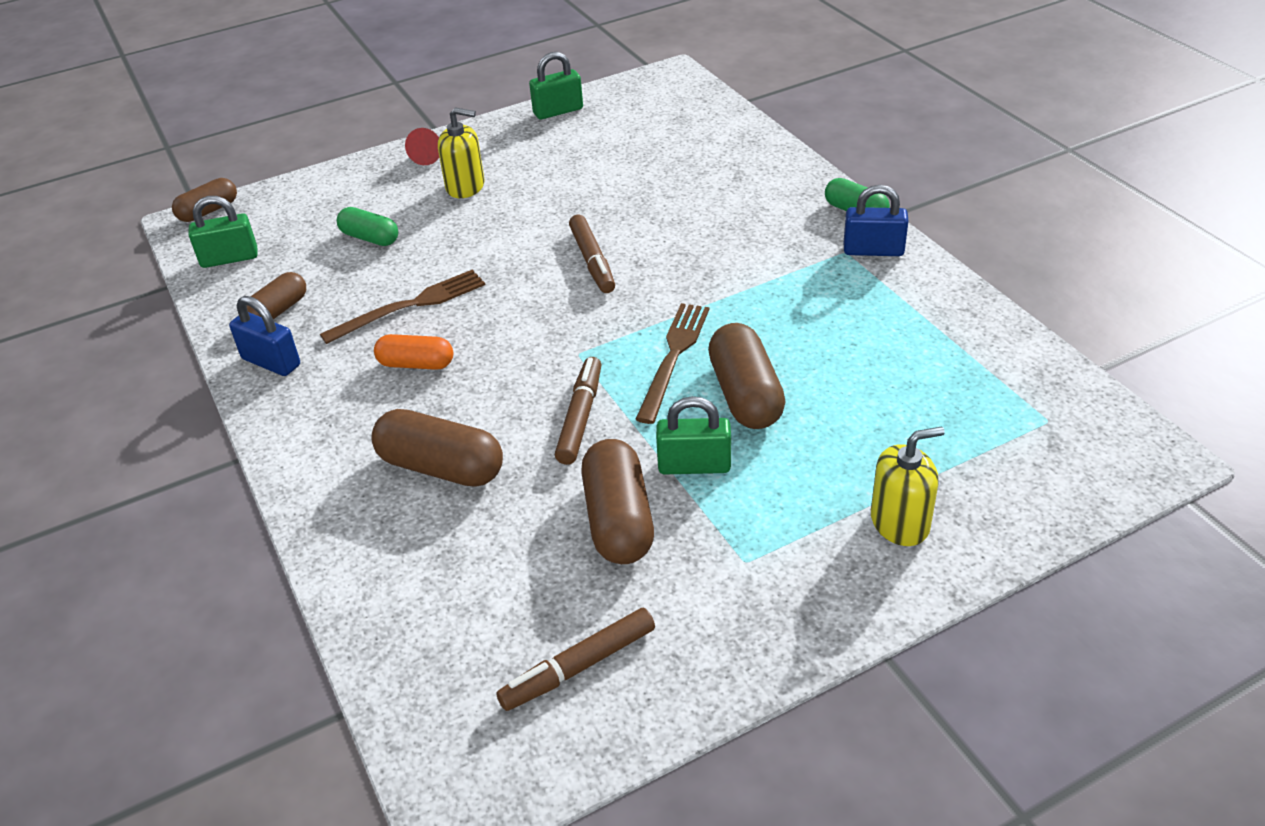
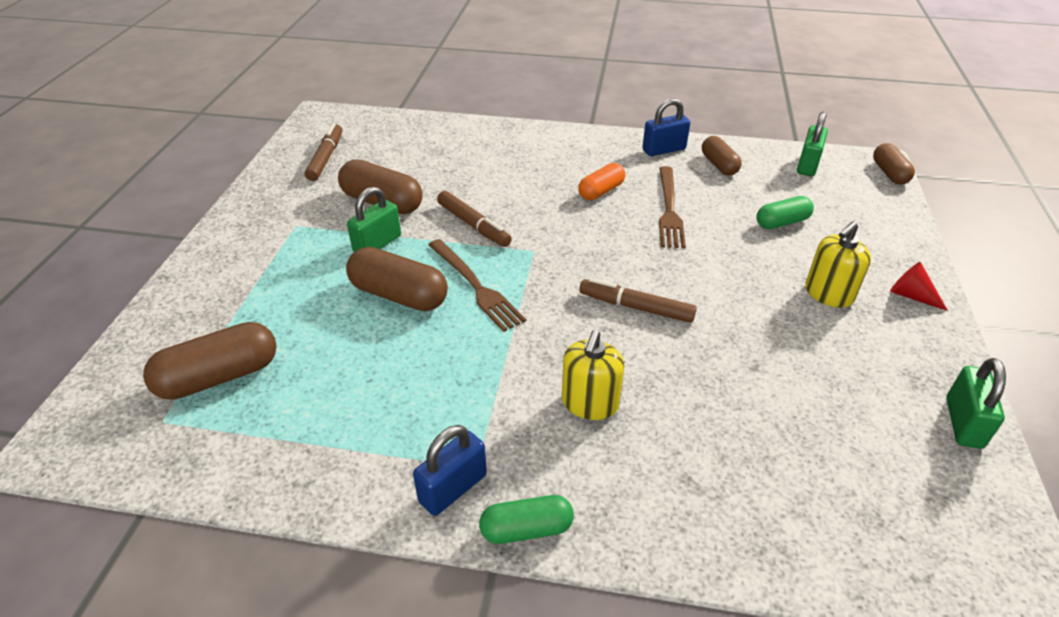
camera: 125 degrees right, 0 degrees up
brown capsule [371,409,503,487] -> brown capsule moved to [143,322,277,400]
yellow soap dispenser [871,426,945,546] -> yellow soap dispenser moved to [562,330,624,420]

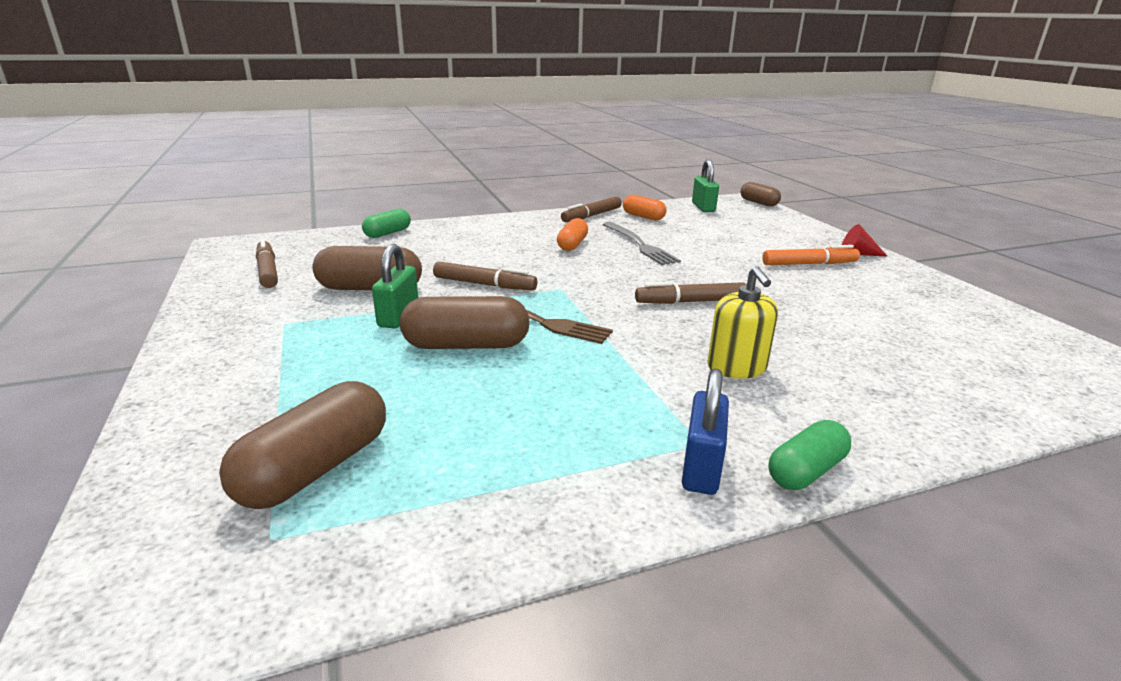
camera: 30 degrees left, 15 degrees down
blue padlock [642,98,690,156] -> brown marker [561,196,622,222]
brown fork [659,166,686,248] -> grey fork [603,222,681,265]
brown capsule [702,136,742,175] -> orange capsule [623,195,666,220]
green capsule [756,196,814,229] -> green capsule moved to [362,209,411,238]
yellow soap dispenser [805,221,871,308] -> orange marker [762,245,860,265]
green padlock [946,358,1006,449] -> none

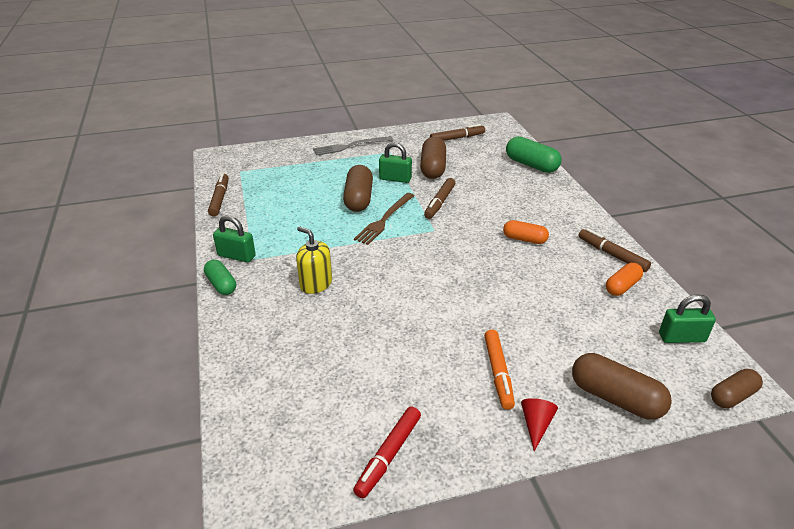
camera: 95 degrees right, 10 degrees up
brown capsule [219,381,386,509] -> brown capsule moved to [572,353,672,420]
green capsule [362,209,411,238] -> green capsule [506,136,562,173], size x1.58
grey fork [603,222,681,265] -> grey fork moved to [313,136,393,156]
brown marker [635,282,747,304] -> brown marker moved to [208,173,229,217]
blue padlock [682,369,729,495] -> green padlock [213,215,256,263]
yellow soap dispenser [708,266,778,378] -> yellow soap dispenser turned 45 degrees clockwise [296,226,332,294]
none -> red marker [353,407,421,498]

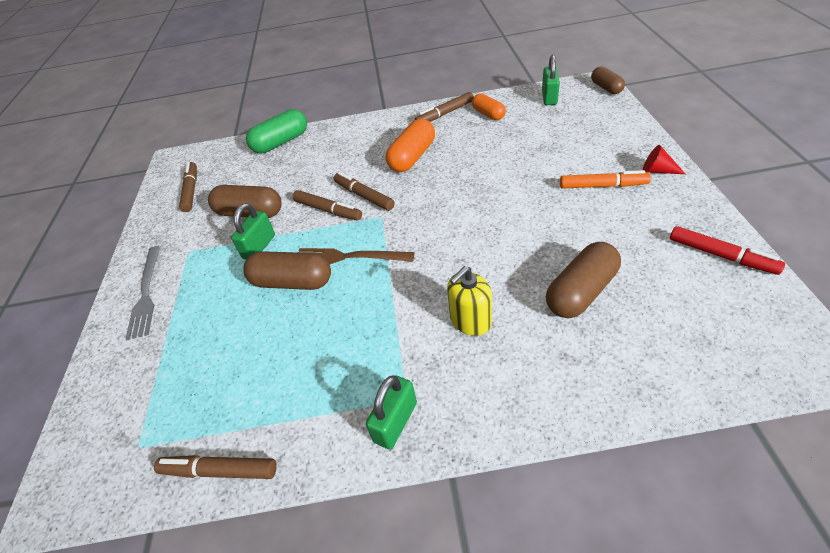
camera: 75 degrees left, 10 degrees up
green capsule [204,260,236,295] -> none
brown fork [354,193,415,245] -> brown fork turned 150 degrees clockwise [298,248,414,264]
orange capsule [503,220,549,244] -> orange capsule [386,119,435,172], size x1.58
brown capsule [572,353,672,420] -> brown capsule moved to [546,242,621,318]
none -> brown marker [334,172,395,211]

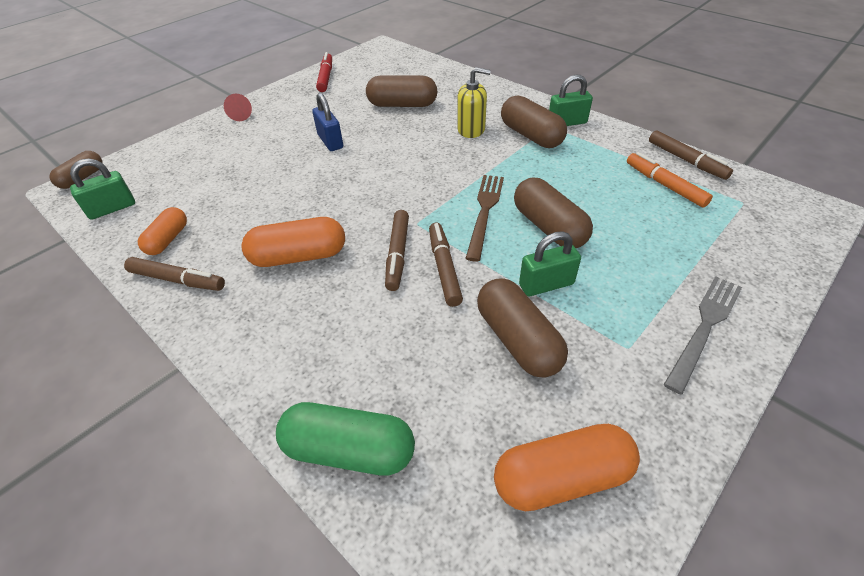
camera: 135 degrees left, 0 degrees up
brown marker [179,162,197,212] -> orange capsule [494,424,640,511]
brown fork [298,248,414,264] -> brown fork turned 135 degrees counterclockwise [465,175,504,262]
orange marker [560,170,651,189] -> orange marker moved to [627,152,713,208]
none -> blue padlock [312,93,343,151]
none -> brown capsule [501,95,567,148]

